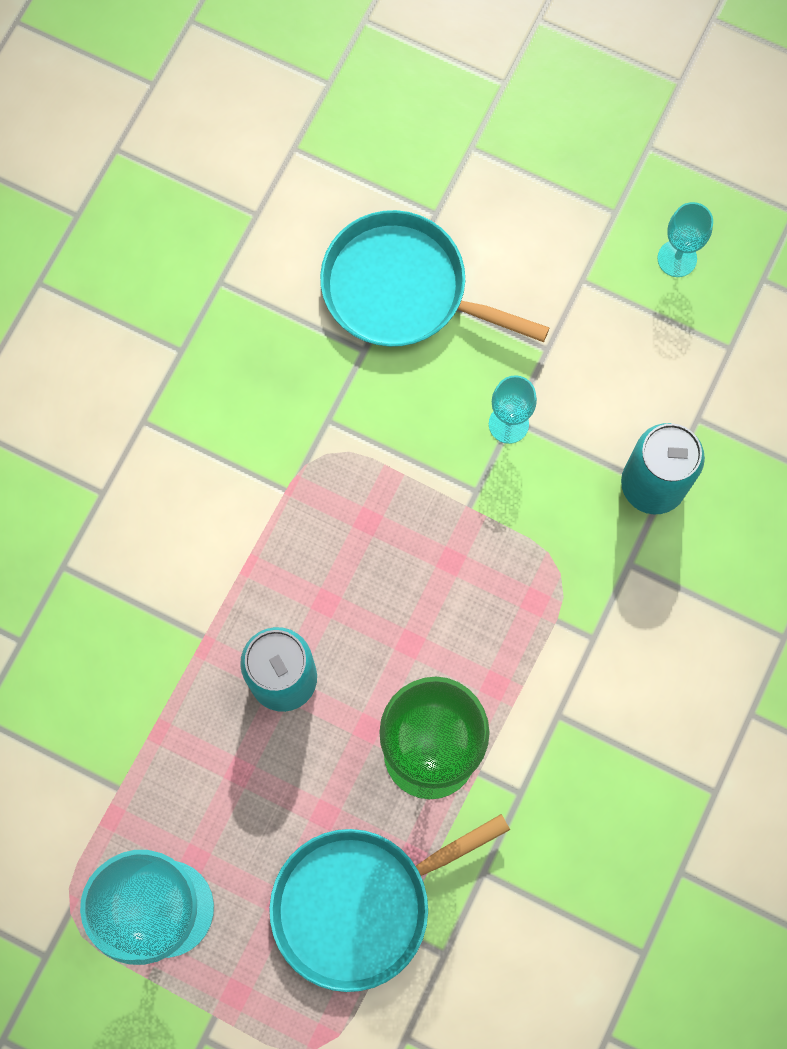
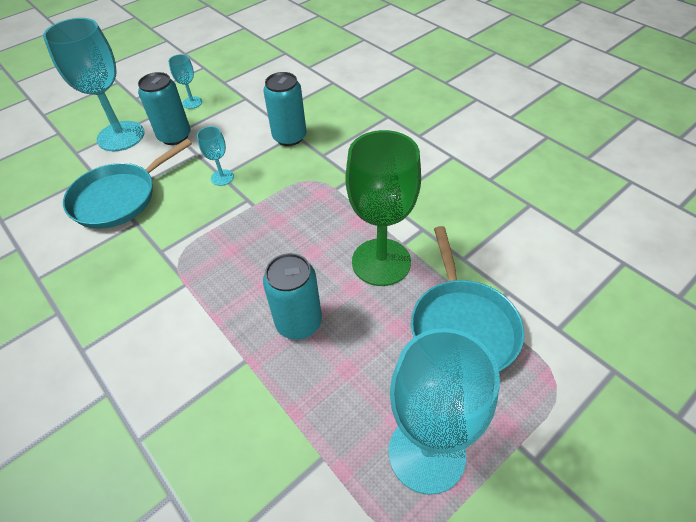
camera: 65 degrees left, 25 degrees down
none -> turquoise goblet [43,18,145,151]
none -> turquoise can [138,72,191,145]

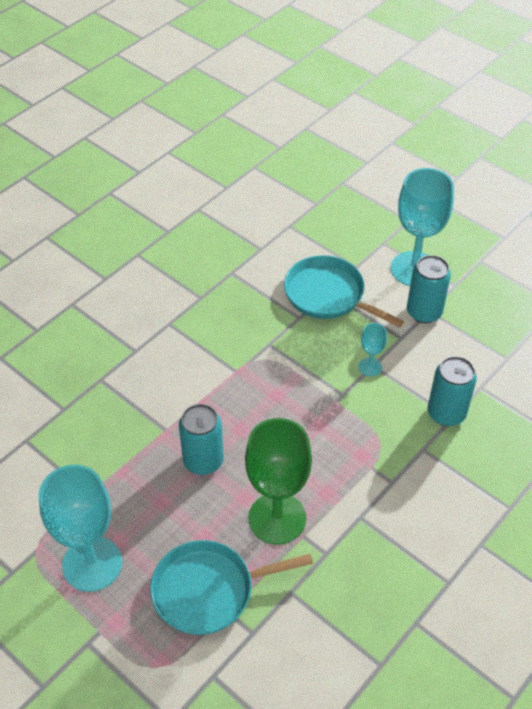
camera: 80 degrees right, 0 degrees up
turquoise goblet [168,54,202,109] -> none

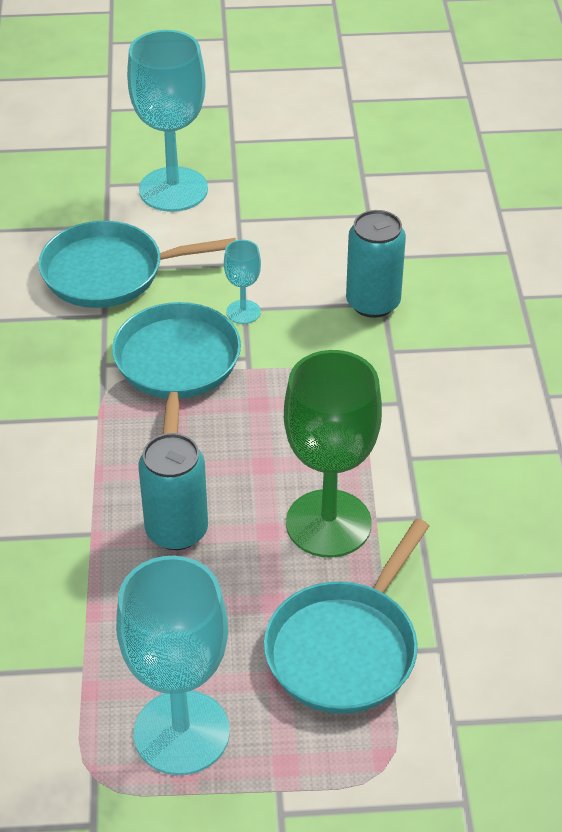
camera: 45 degrees left, 5 degrees down
turquoise can [407,255,451,323] -> none
none -> turquoise pan [112,302,241,434]

